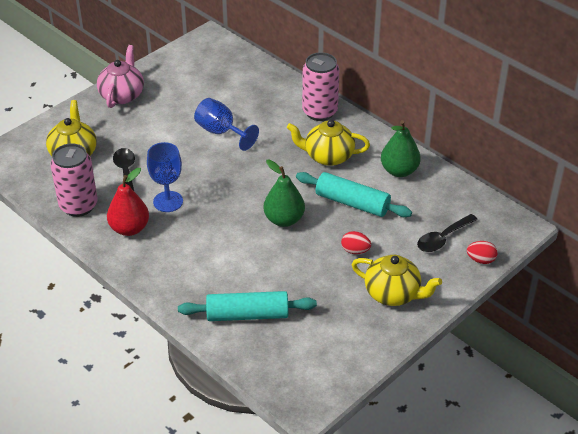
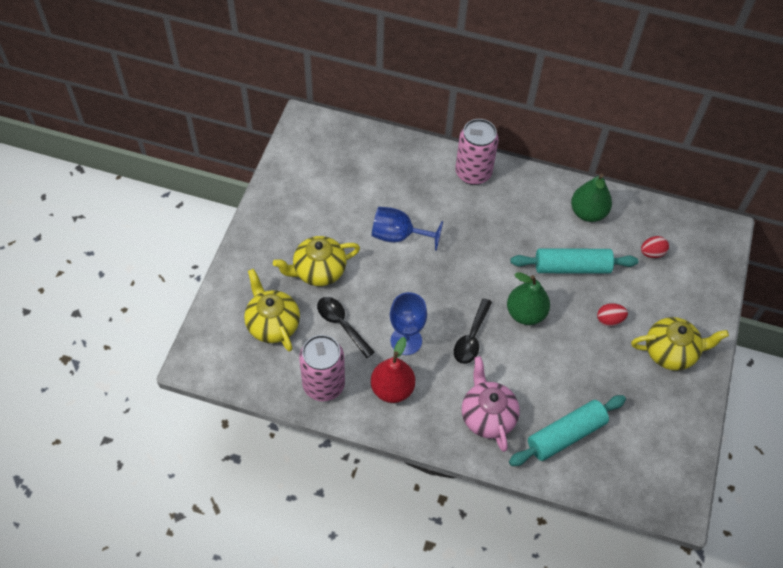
camera: 30 degrees left, 15 degrees up
pink teapot [97,45,144,108] -> pink teapot moved to [462,356,520,452]
yellow teapot [287,120,370,166] -> yellow teapot moved to [273,236,360,286]
black spoon [417,214,478,252] -> black spoon moved to [454,298,492,364]
red egg [467,241,498,264] -> red egg moved to [641,236,669,258]

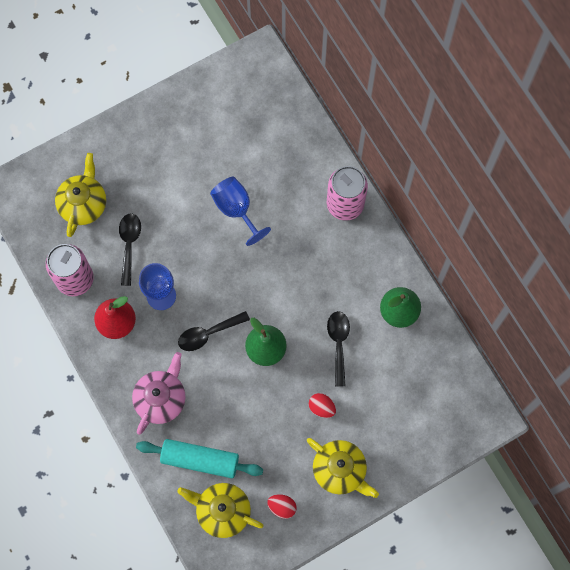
camera: 45 degrees right, 15 degrees up
yellow teapot [273,236,360,286] -> yellow teapot moved to [177,483,264,538]
turquoise rolling pin [510,248,638,274] -> black spoon [327,311,350,387]
red egg [641,236,669,258] -> red egg moved to [267,494,297,519]

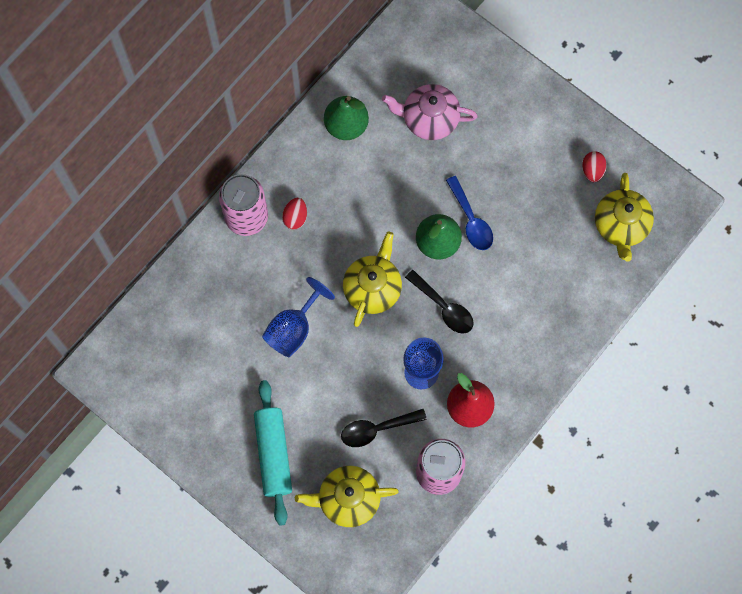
camera: 110 degrees left, 0 degrees up
pink teapot [132,352,185,435] -> pink teapot moved to [382,84,478,140]
turquoise rolling pin [136,439,263,478] -> turquoise rolling pin moved to [254,380,292,526]
yellow teapot [307,438,379,498] -> yellow teapot moved to [343,232,402,327]
red egg [309,393,336,418] -> red egg moved to [282,198,307,230]
black spoon [327,311,350,387] -> none
none -> blue spoon [446,176,493,250]

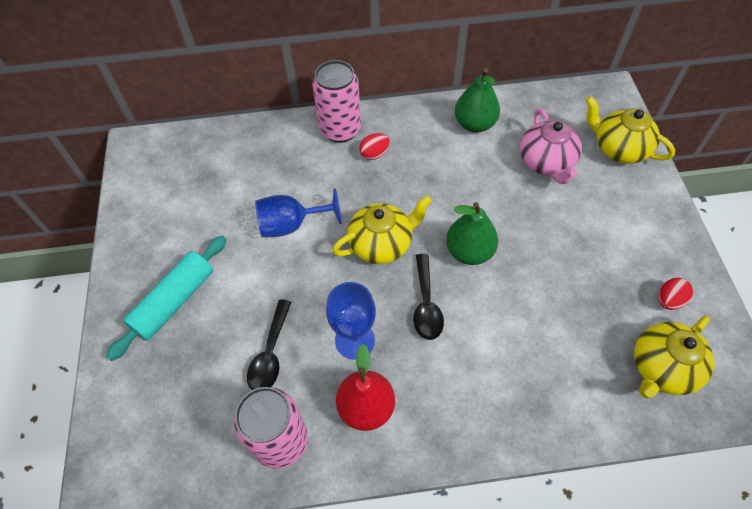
camera: 45 degrees right, 15 degrees down
yellow teapot [295,466,399,527] -> yellow teapot moved to [585,96,675,164]
black spoon [341,409,427,447] -> black spoon turned 105 degrees counterclockwise [247,300,291,390]
pink teapot [382,84,478,140] -> pink teapot turned 150 degrees counterclockwise [520,108,582,184]
blue spoon [446,176,493,250] -> none

